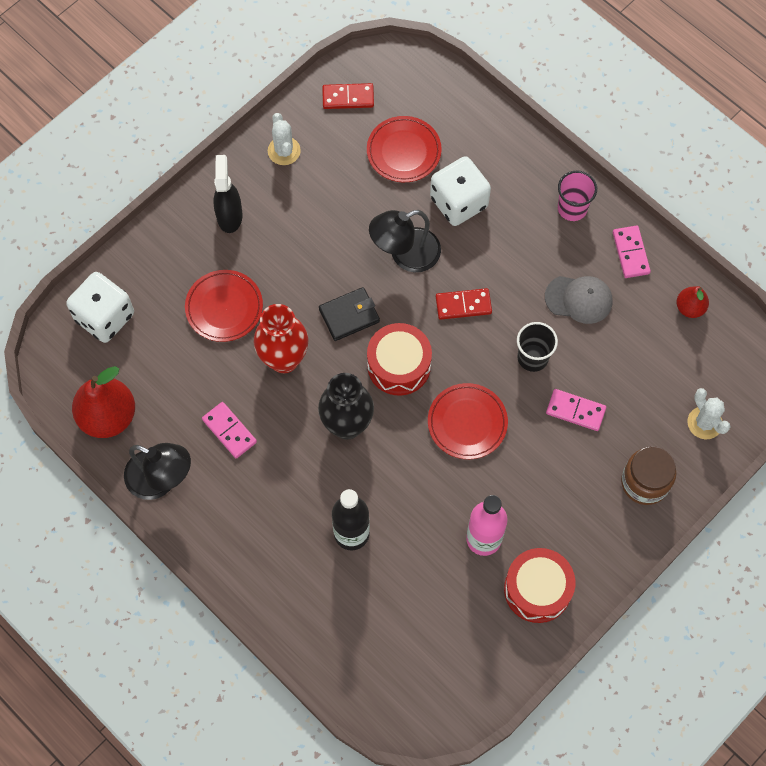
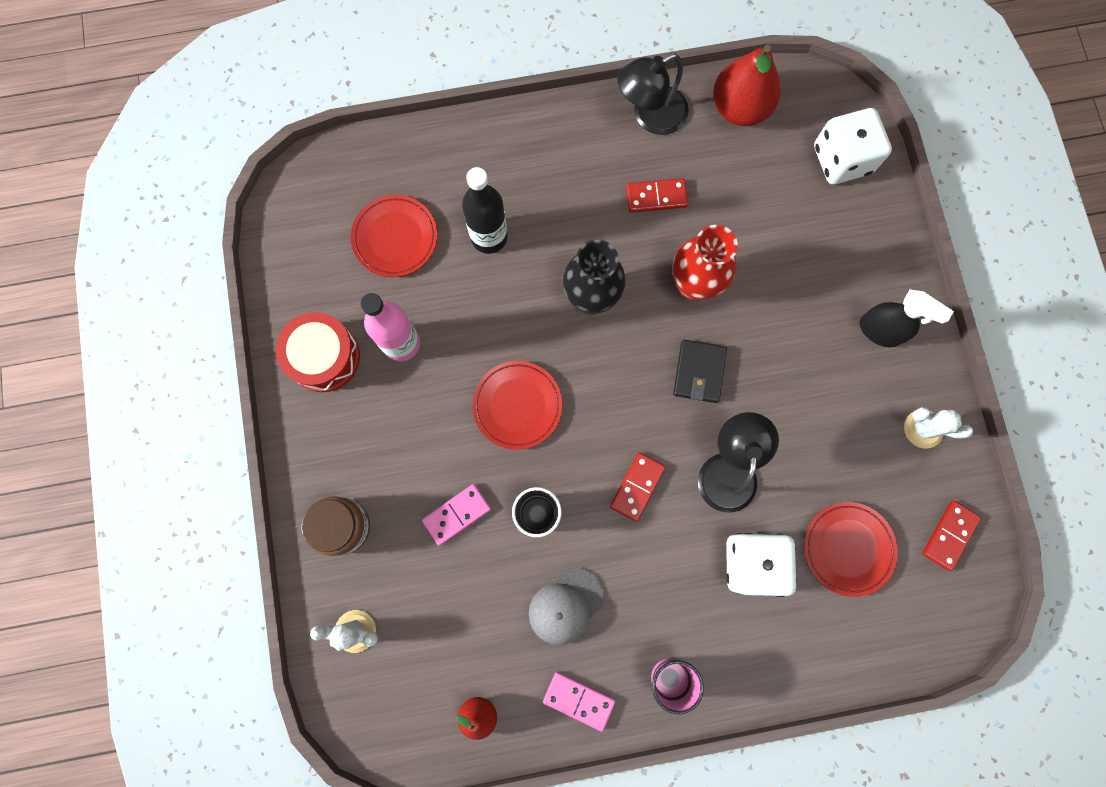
camera: 125 degrees right, 10 degrees up
red plate [185,270,263,342] -> red plate moved to [351,195,437,277]
pink domino [202,402,257,458] -> red domino [626,178,688,213]
red drum [367,323,432,396] -> none

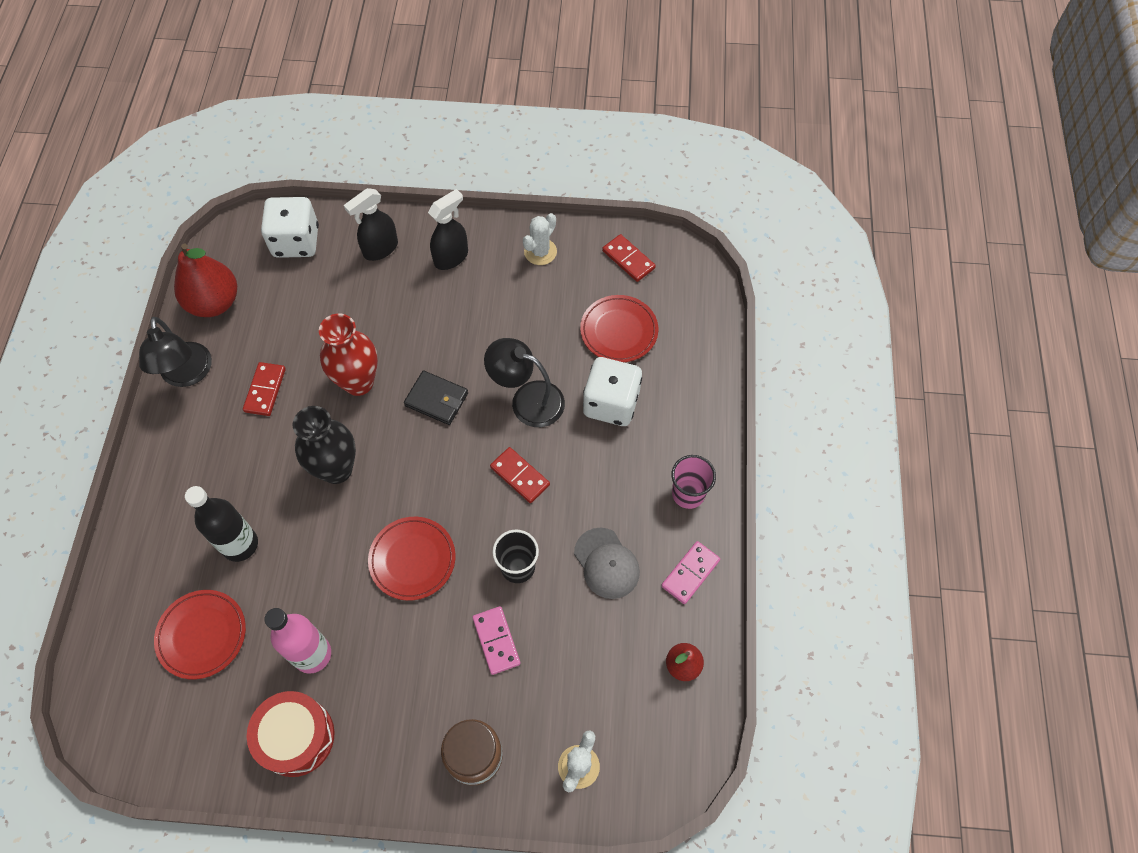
camera: 75 degrees left, 15 degrees down
none -> black spray bottle [344,188,398,261]

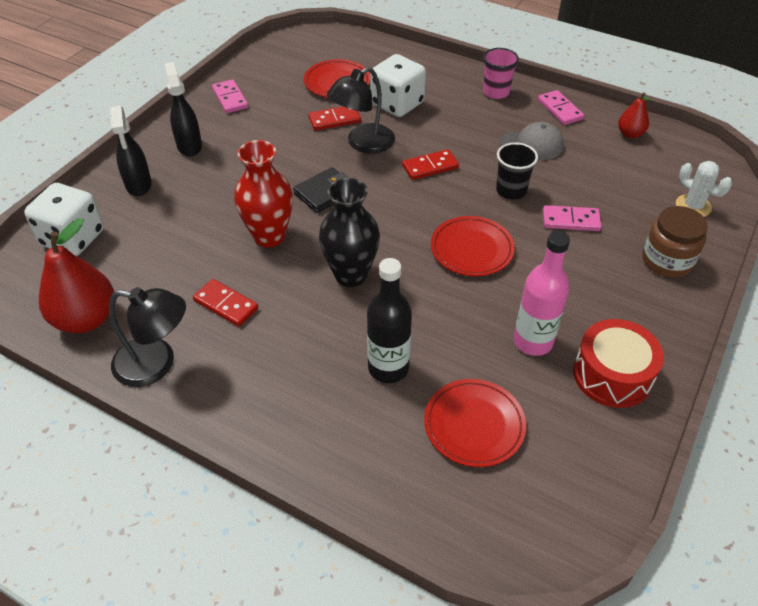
camera: 65 degrees left, 15 degrees down
white cactus [523,213,557,265] -> pink domino [212,79,248,113]
red domino [602,234,656,282] -> red domino moved to [308,107,361,131]

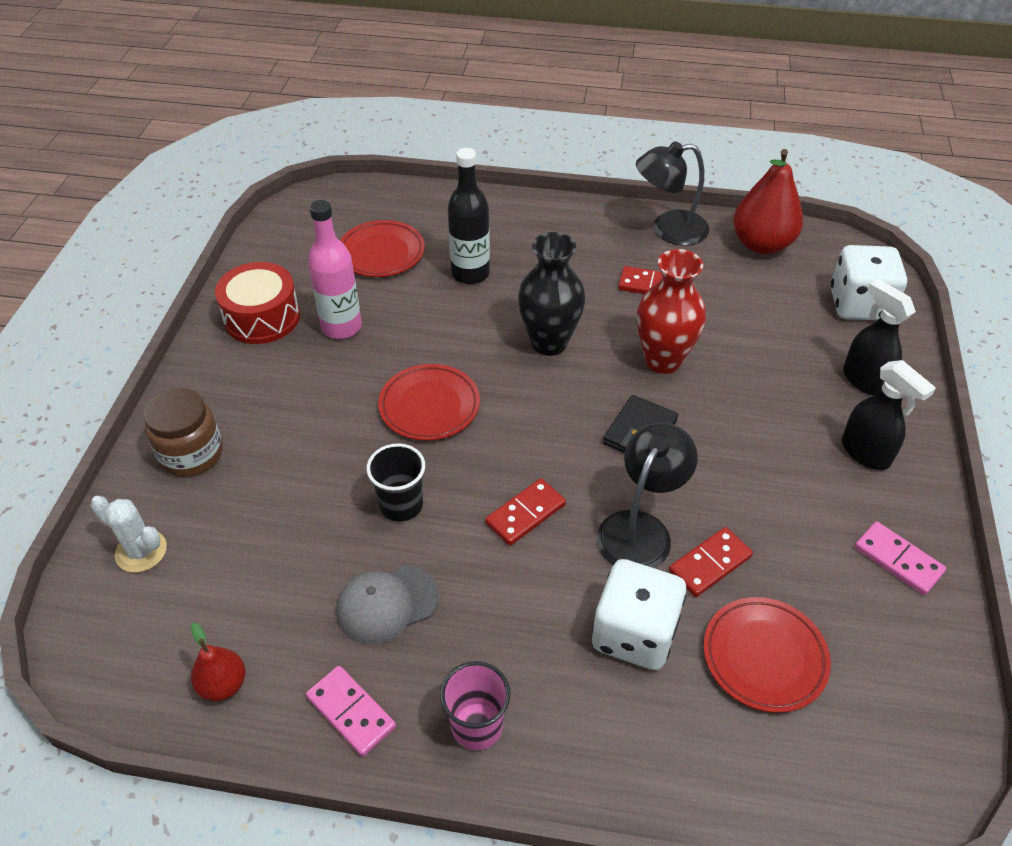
camera: 160 degrees right, 0 degrees up
pink domino [543,205,602,231] -> none

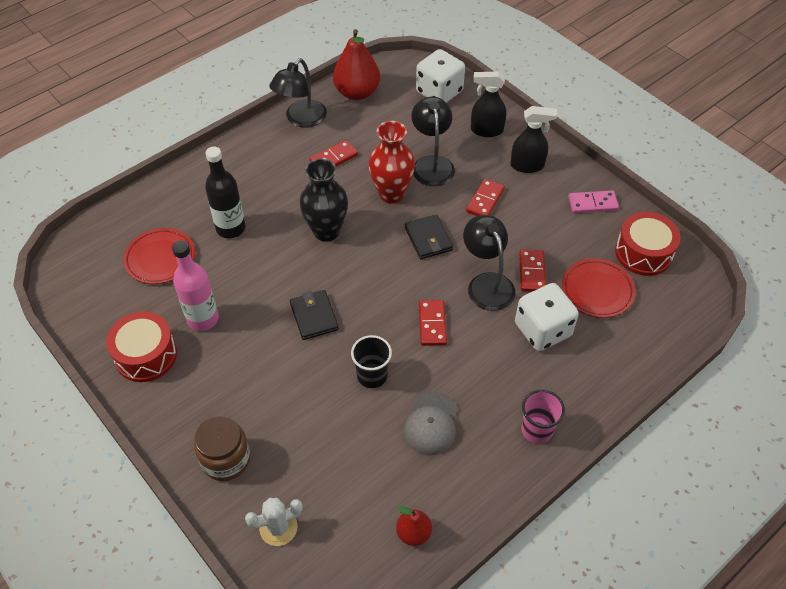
camera: 50 degrees left, 5 degrees up
pink domino [306,666,396,757] -> none
red plate [378,364,480,441] -> black wallet [290,290,339,340]
none -> black lamp [412,97,455,186]
none -> red domino [466,179,505,216]
none -> red drum [615,212,680,276]

